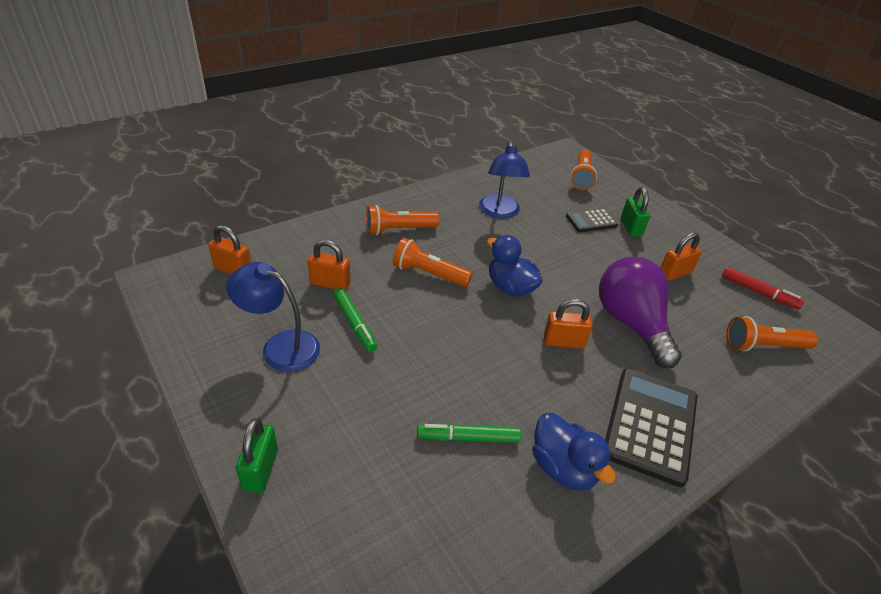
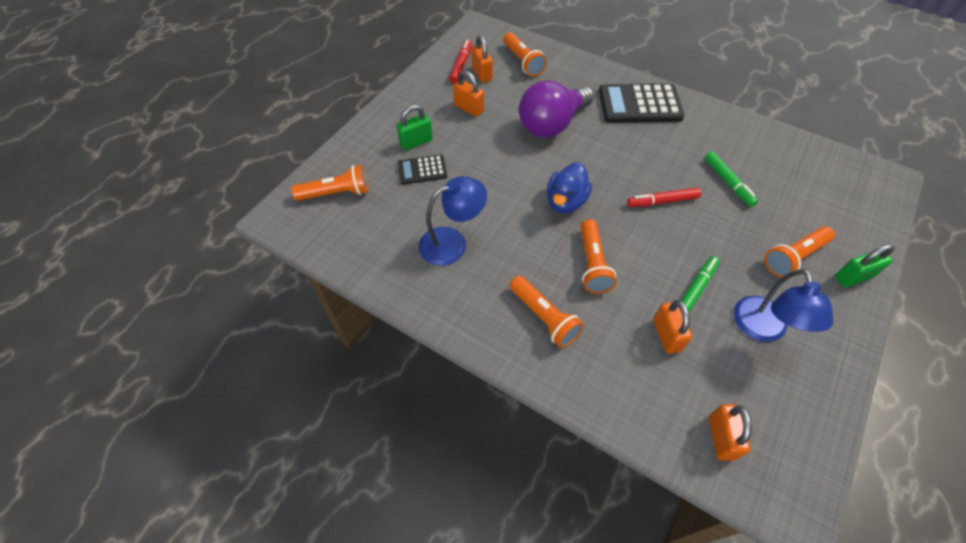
camera: 110 degrees left, 15 degrees up
blue duck [532,413,616,490] -> none
orange padlock [544,299,593,349] -> orange padlock moved to [471,35,493,83]
black calculator [566,208,618,232] -> black calculator turned 120 degrees clockwise [398,155,447,185]
none -> red marker [627,187,701,207]
none -> orange flashlight [765,226,835,277]

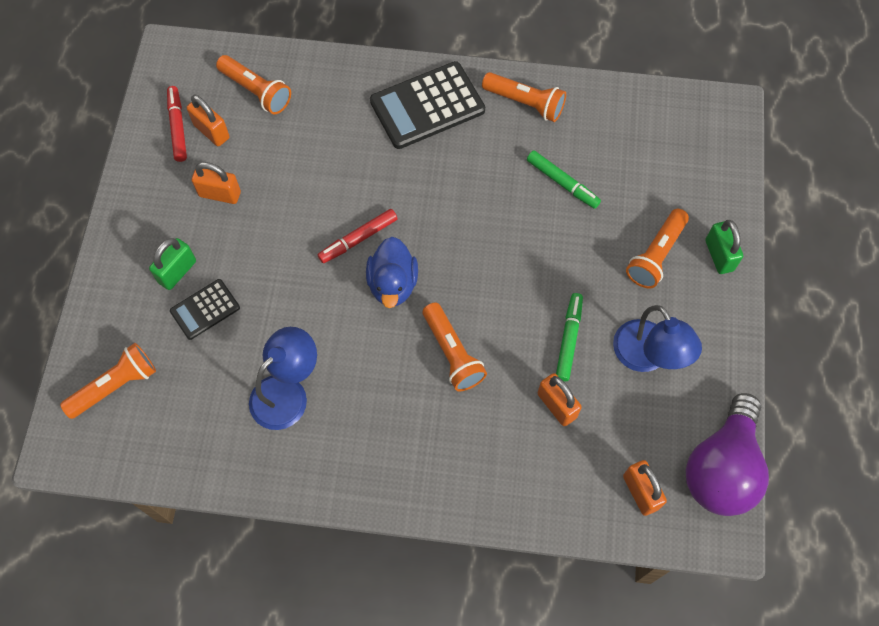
camera: 25 degrees left, 10 degrees up
orange flashlight [510,276,584,348] -> orange flashlight moved to [482,72,566,122]
purple light bulb [519,80,594,137] -> purple light bulb moved to [686,393,769,516]
red marker [627,187,701,207] -> red marker moved to [318,209,398,263]
green padlock [835,244,895,287] -> green padlock turned 60 degrees counterclockwise [705,220,743,274]

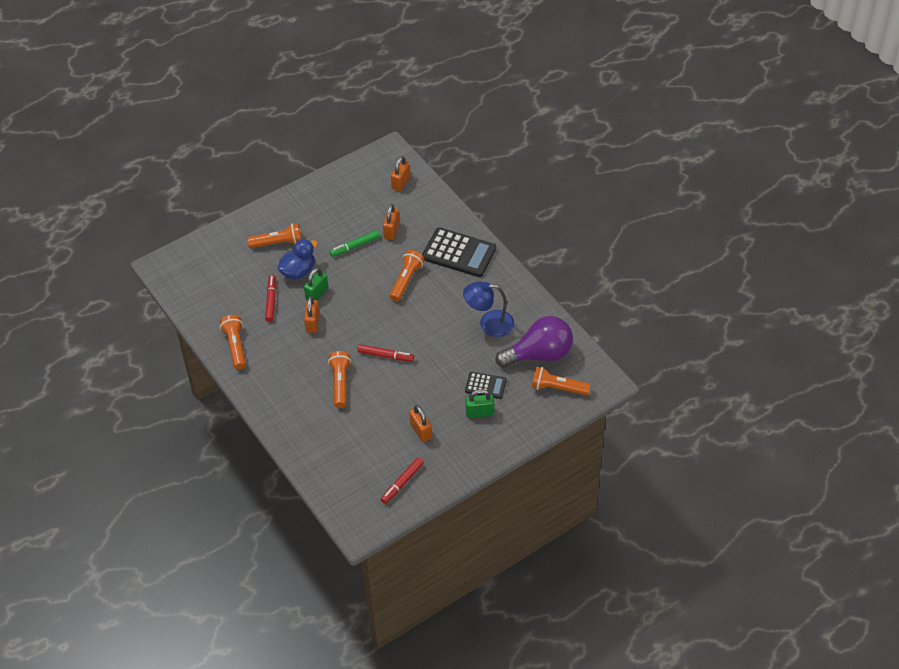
camera: 130 degrees left, 15 degrees down
orange padlock [187,95,230,146] -> orange padlock moved to [304,296,319,333]
orange flashlight [216,55,291,114] -> orange flashlight moved to [328,351,352,408]
blue duck [366,237,418,308] -> blue duck moved to [277,239,318,279]
black calculator [370,61,485,149] -> black calculator moved to [422,227,496,277]
green marker [527,150,601,209] -> red marker [265,275,276,322]
blue lamp [613,305,702,372] -> none
purple light bulb [686,393,769,516] -> purple light bulb moved to [496,316,573,368]
green padlock [705,220,743,274] -> green padlock moved to [304,267,328,300]

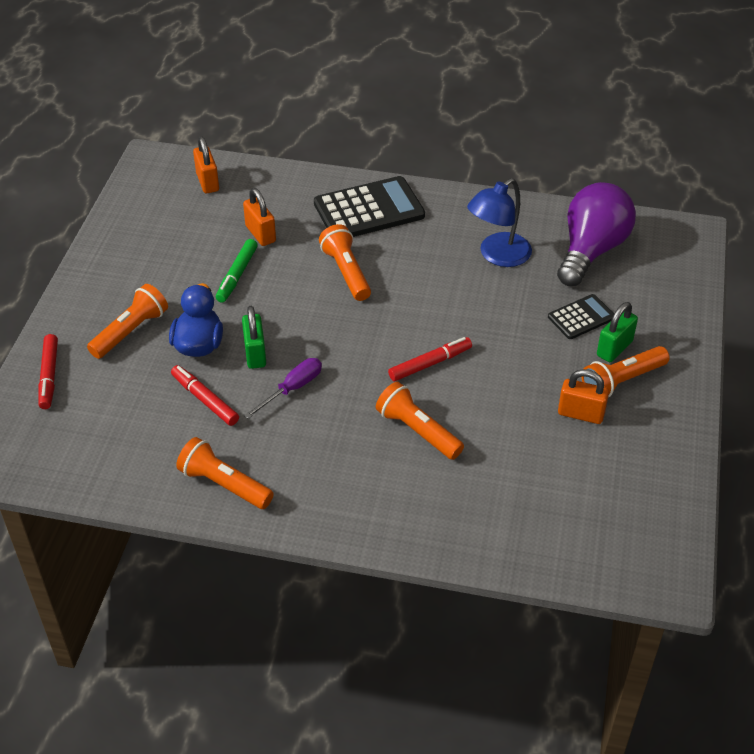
camera: 45 degrees left, 5 degrees down
orange padlock [304,296,319,333] -> purple screwdriver [244,358,322,419]
red marker [381,457,424,504] -> red marker moved to [38,334,58,409]
orange flashlight [531,366,591,395] -> orange flashlight moved to [582,346,670,398]

